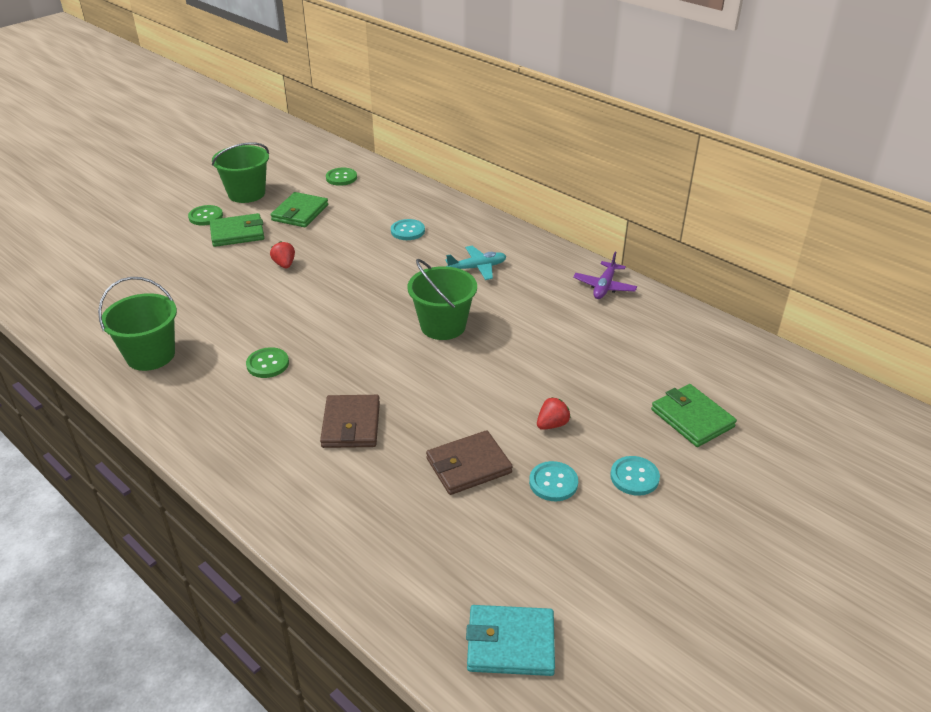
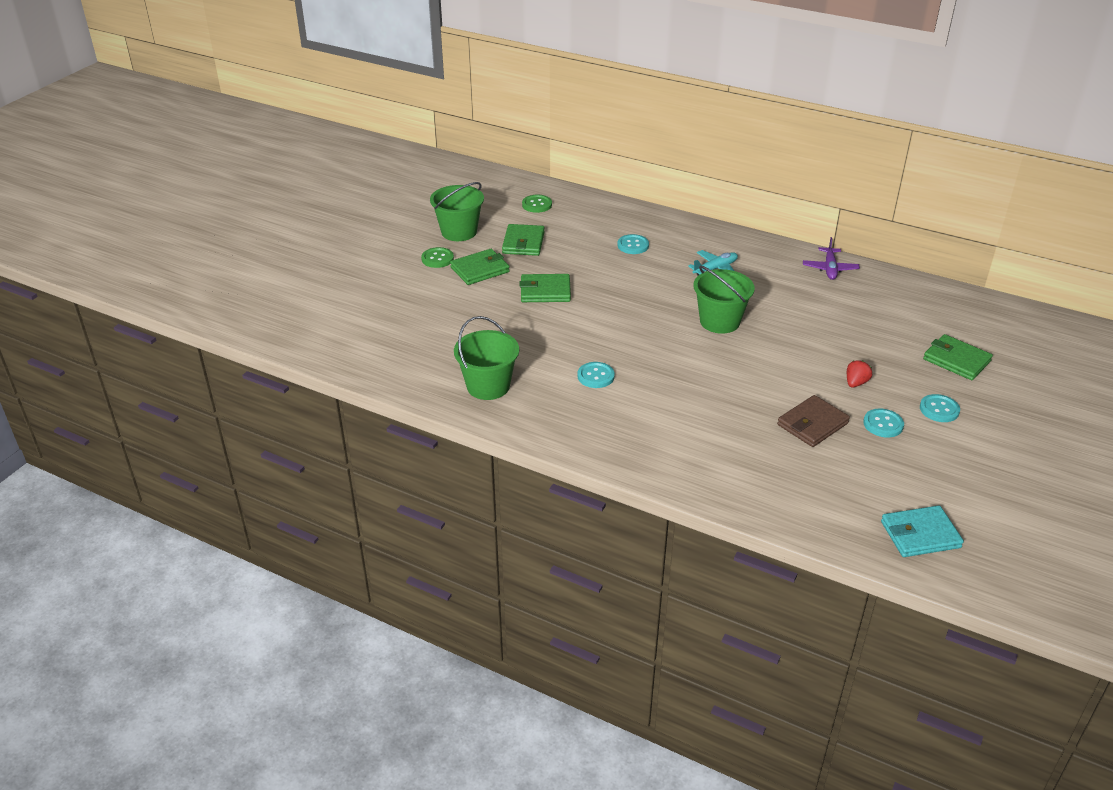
camera: 15 degrees left, 0 degrees up
green button [246,347,289,378] -> turquoise button [578,362,615,388]
red strawberry [270,241,295,269] -> green wallet [520,274,571,302]
brown wallet [320,395,380,448] -> none

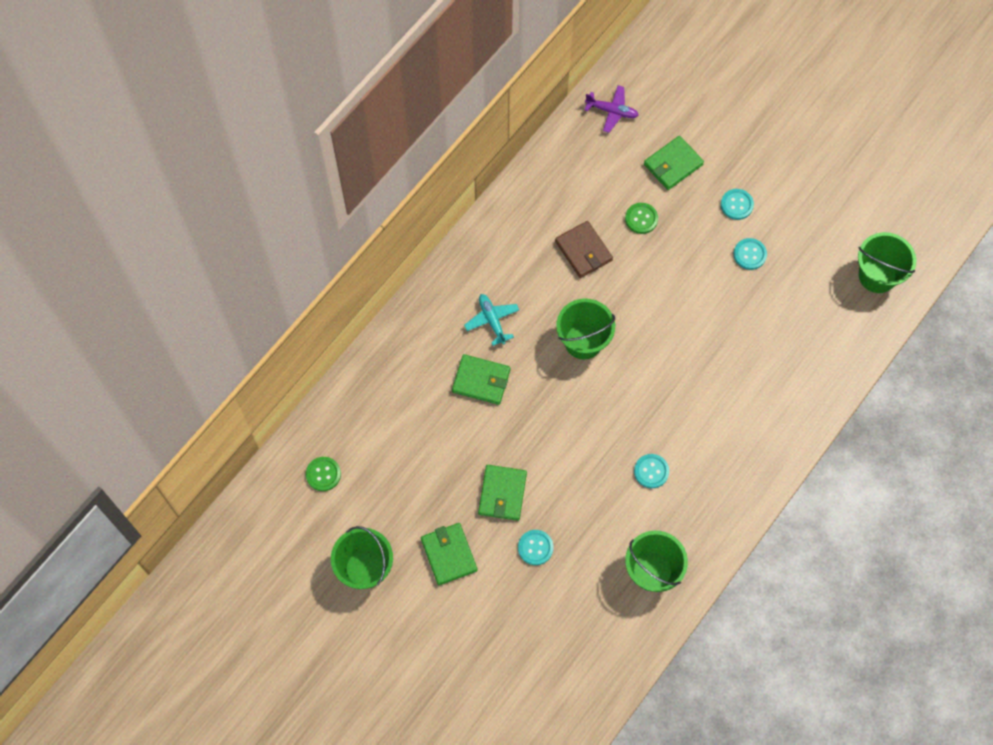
camera: 80 degrees left, 30 degrees up
green button [421,247,454,268] -> green button moved to [625,203,658,234]
green wallet [502,224,545,256] -> green wallet moved to [452,354,510,405]
turquoise button [617,234,649,254] -> turquoise button moved to [518,530,553,565]
brown wallet [777,395,850,447] -> brown wallet moved to [555,221,613,278]
purple plane [803,237,860,280] -> purple plane moved to [585,85,639,133]
red strawberry [847,360,872,388] -> none
turquoise wallet [881,505,964,557] -> green bucket [858,232,916,293]

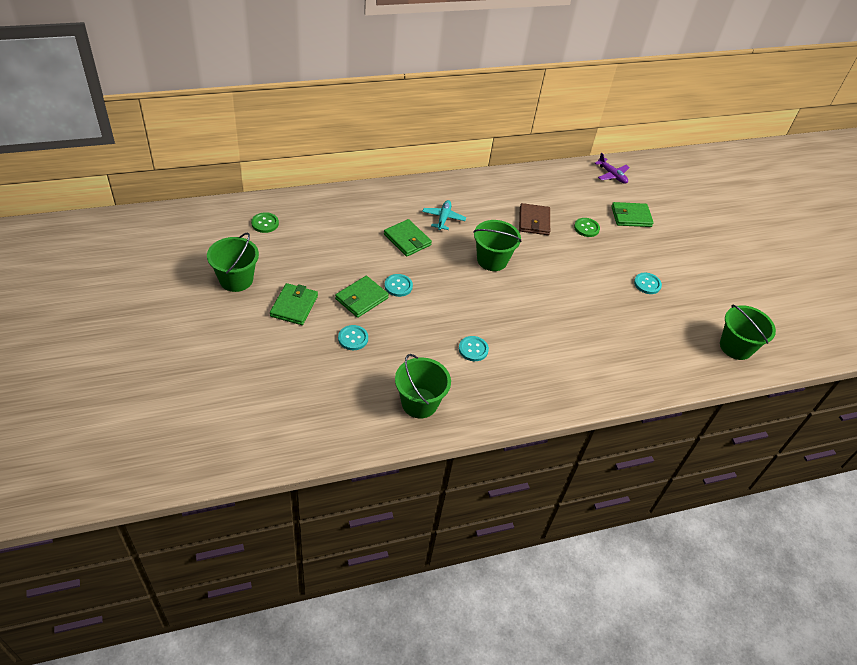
camera: 30 degrees right, 20 degrees down
turquoise button [721,189,754,220] -> turquoise button moved to [385,274,413,297]

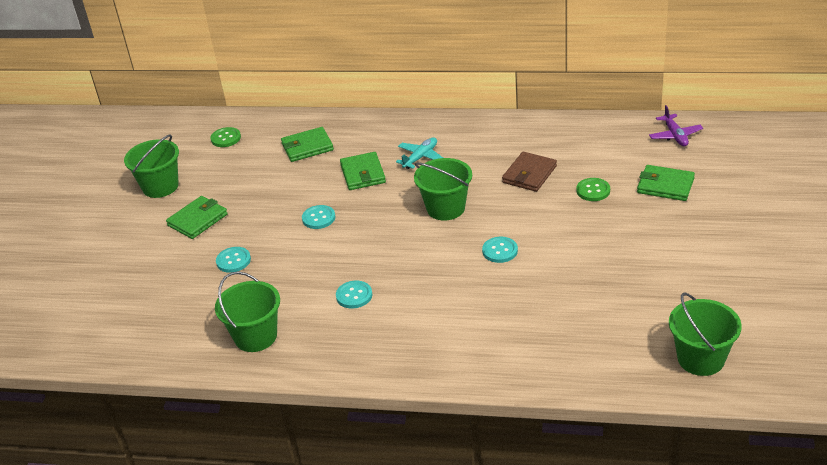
camera: 35 degrees right, 10 degrees down
green wallet [335,276,389,318] -> green wallet moved to [281,127,334,162]
turquoise button [634,273,662,294] -> turquoise button moved to [482,237,518,263]

